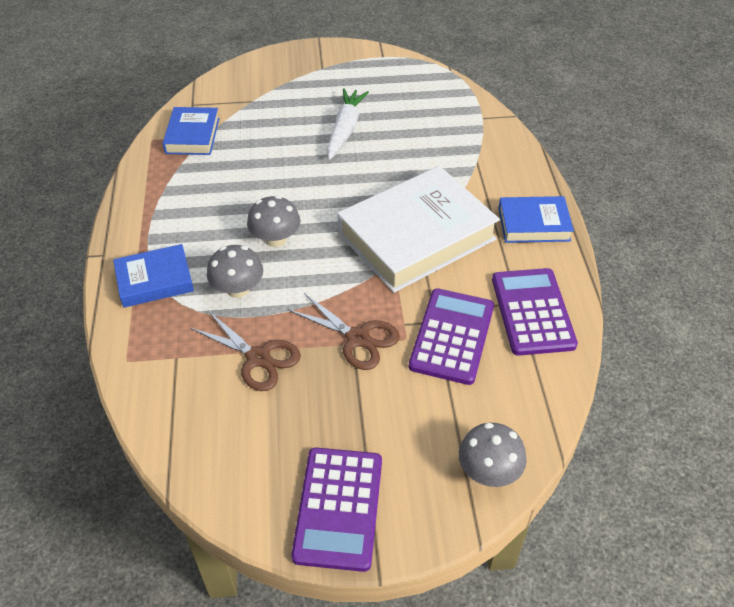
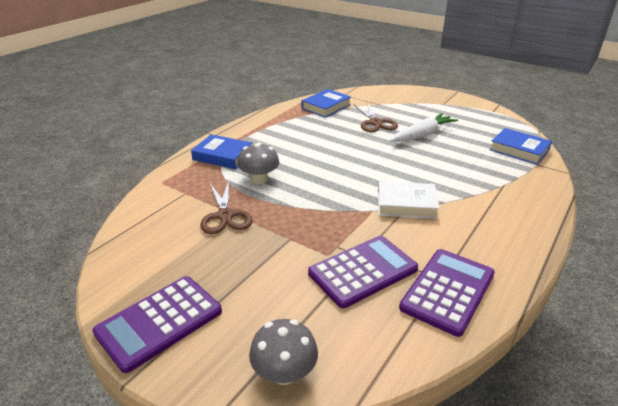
camera: 40 degrees right, 15 degrees down
grey mushroom [247,195,300,247] -> none
brown scissors [288,293,400,370] -> brown scissors moved to [354,102,398,132]
white book [337,166,500,293] -> white book [378,181,440,219], size x0.52
blue book [498,196,574,243] -> blue book moved to [489,128,552,165]

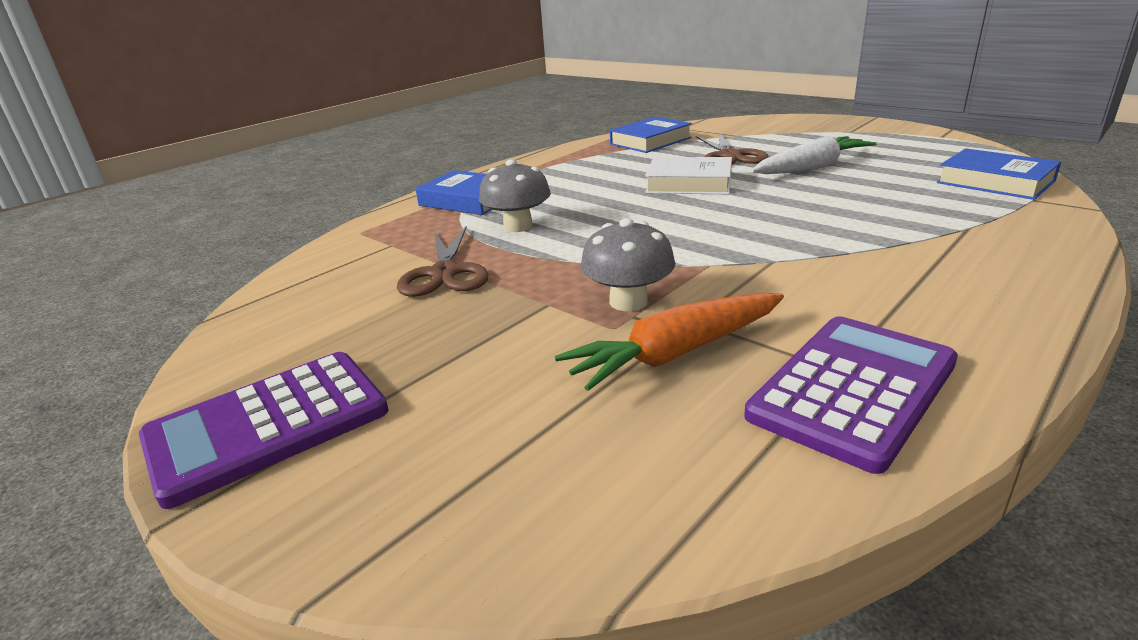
camera: 10 degrees right, 5 degrees down
grey mushroom [249,319,318,385] -> grey mushroom moved to [581,218,675,311]
purple calculator [308,236,418,308] -> orange carrot [555,293,784,391]
white book [378,181,440,219] -> white book moved to [645,157,732,194]

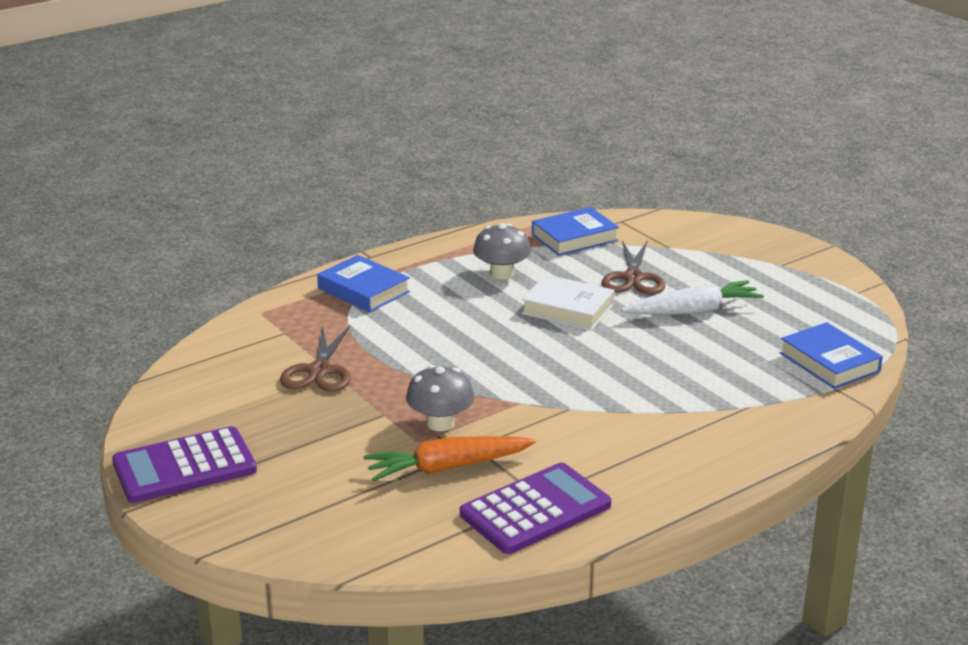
camera: 10 degrees right, 0 degrees up
grey mushroom [479,159,551,232] -> grey mushroom moved to [473,223,531,280]

